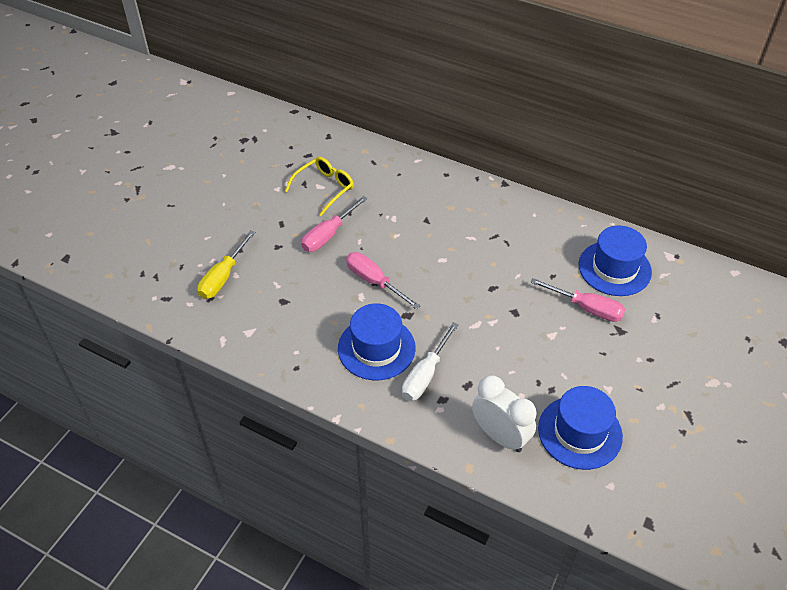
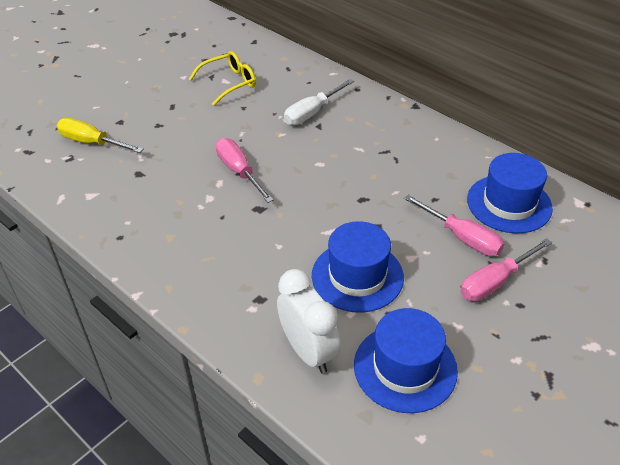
camera: 15 degrees right, 5 degrees down
yellow screwdriver [197,230,255,299] -> yellow screwdriver turned 75 degrees clockwise [57,118,144,153]
pink screwdriver [301,196,368,252] -> pink screwdriver moved to [460,238,552,301]
blue hat [338,303,416,380] -> blue hat moved to [312,221,404,313]
white screwdriver [402,322,459,401] -> white screwdriver moved to [284,79,354,125]

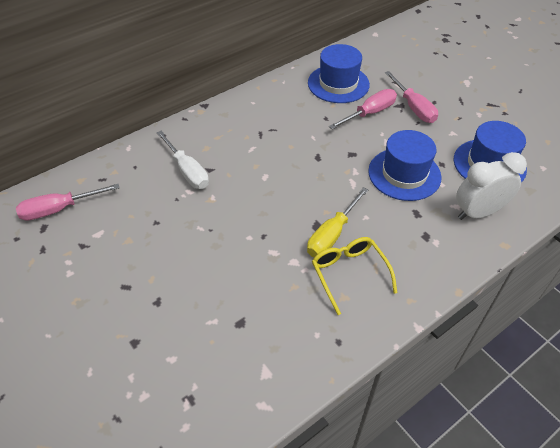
camera: 80 degrees left, 5 degrees up
yellow screwdriver [57,118,144,153] -> yellow screwdriver moved to [307,187,368,257]
yellow glasses [189,51,256,106] -> yellow glasses moved to [312,237,397,315]
pink screwdriver [216,138,274,203] -> pink screwdriver moved to [16,184,120,221]

